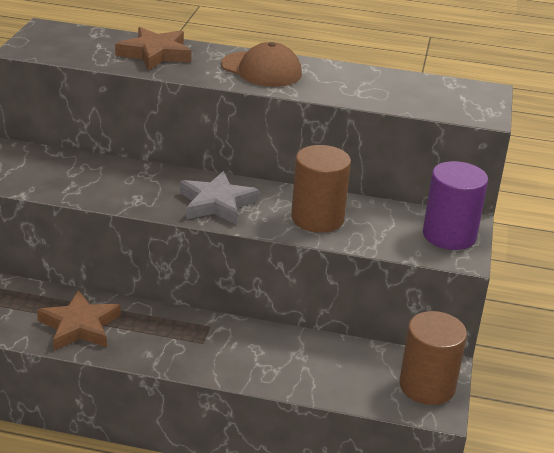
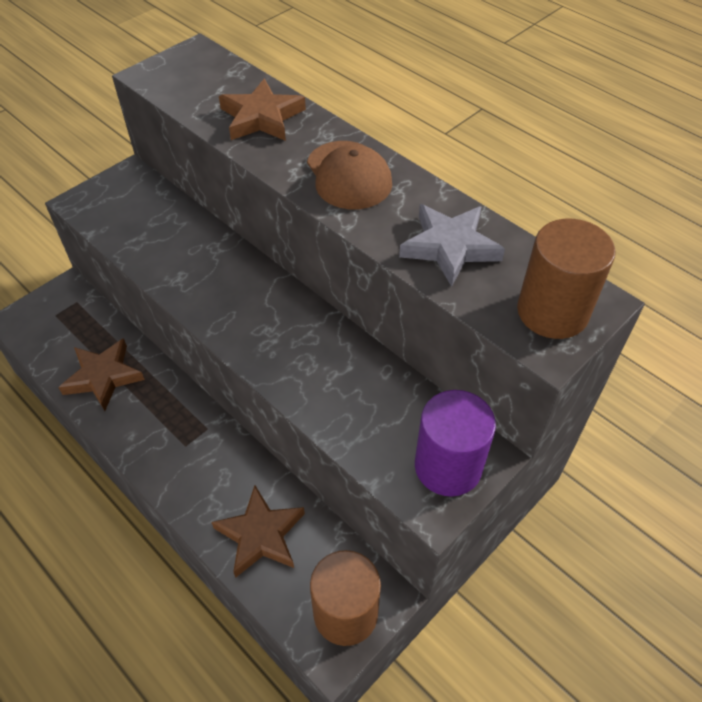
camera: 35 degrees right, 20 degrees up
grey star [180,171,259,225] -> grey star moved to [399,204,505,287]
brown cylinder [291,145,351,233] -> brown cylinder moved to [517,219,615,339]
none -> brown star [212,485,305,578]

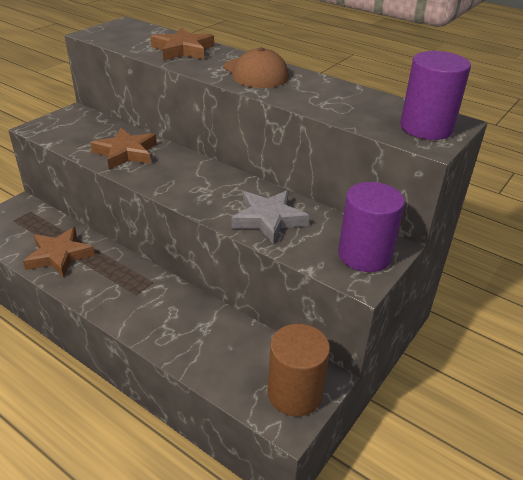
camera: 10 degrees left, 15 degrees down
brown star [212,485,305,578] -> brown star moved to [90,128,157,170]
grey star [399,204,505,287] -> grey star moved to [232,190,309,244]
brown cylinder [517,219,615,339] -> purple cylinder [400,51,471,140]

